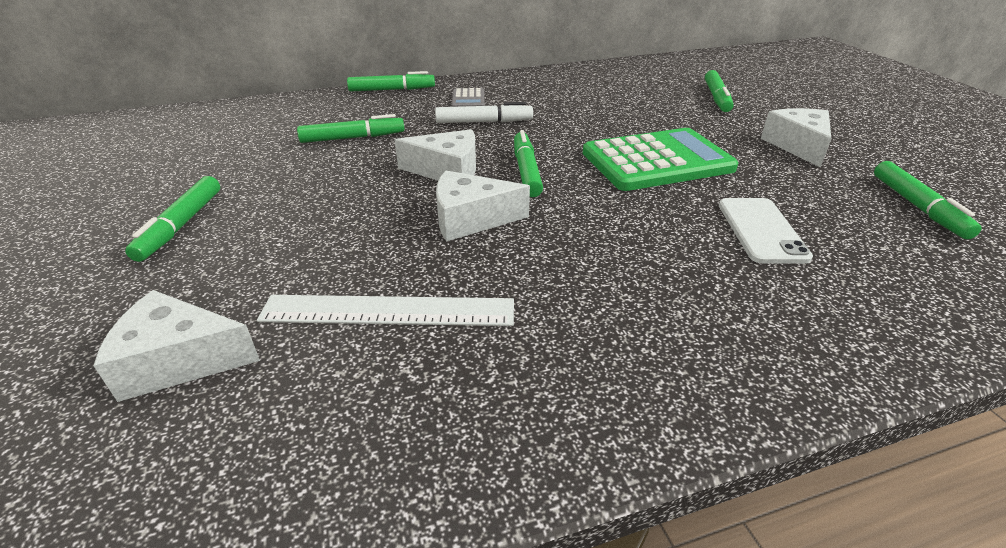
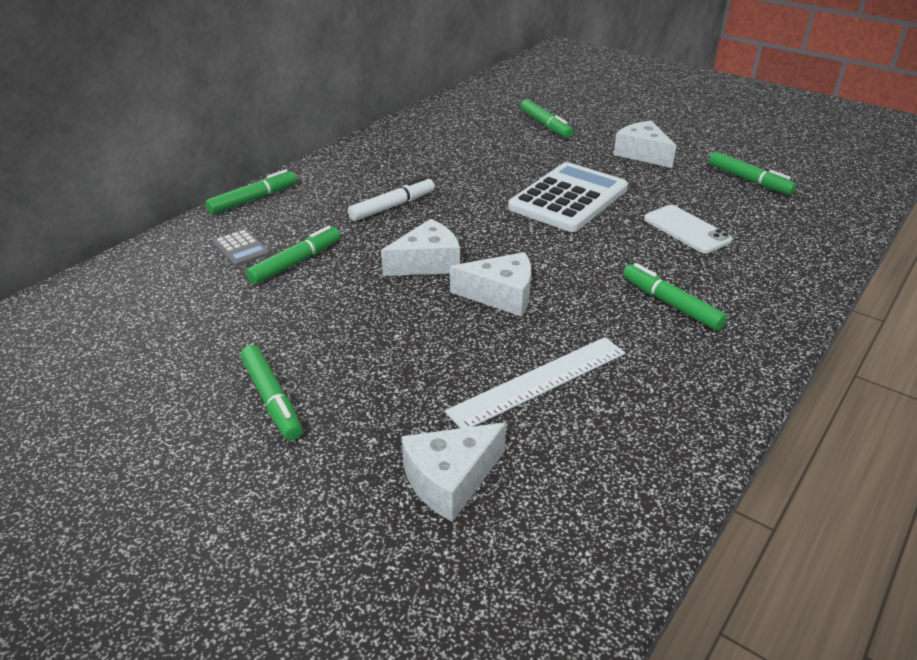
camera: 35 degrees left, 0 degrees up
white cheese [436,171,530,241] -> white cheese turned 135 degrees counterclockwise [450,252,531,316]
grey calculator [452,88,485,107] -> grey calculator moved to [213,229,270,267]
green marker [514,130,543,197] -> green marker moved to [623,263,727,331]
green calculator [583,128,738,191] -> white calculator [508,162,628,232]

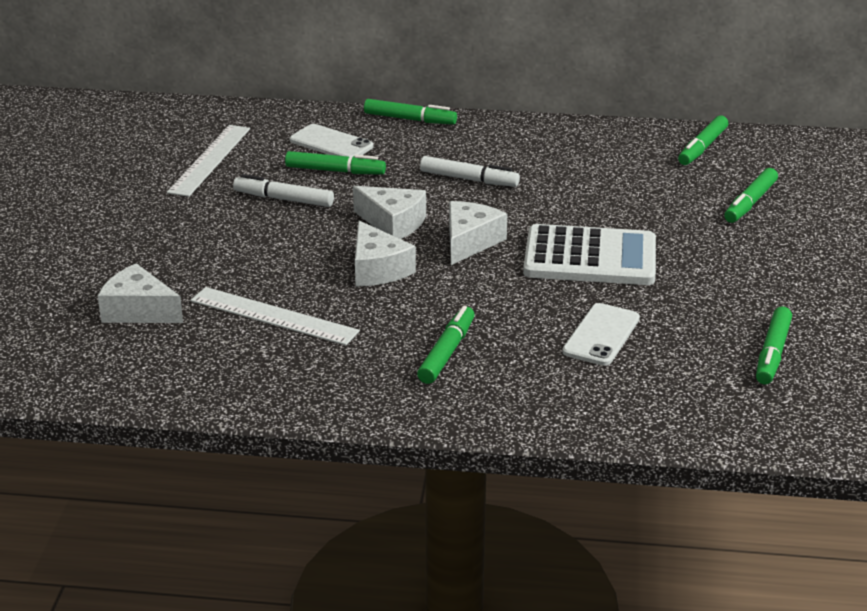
camera: 60 degrees right, 5 degrees down
grey calculator [213,229,270,267] -> white phone [290,124,374,158]
green marker [241,345,303,441] -> green marker moved to [678,115,728,165]
white cheese [614,121,676,168] -> white cheese moved to [449,201,507,265]
none -> white ruler [167,125,250,197]
none -> white marker [233,174,334,207]

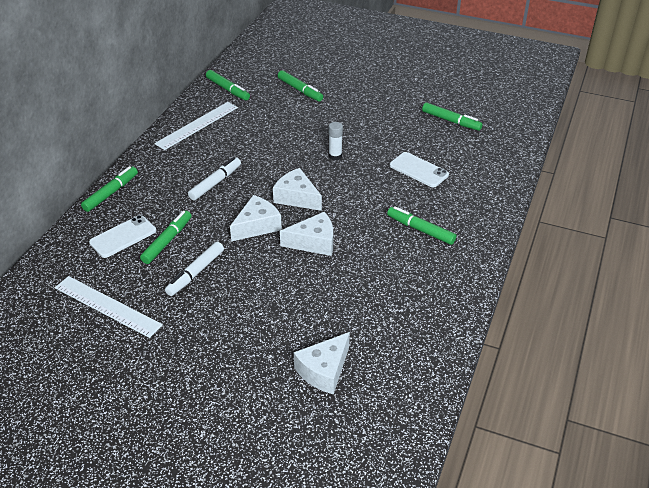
camera: 75 degrees left, 10 degrees up
white ruler [190,287,360,345] -> white ruler moved to [154,102,238,150]
white calculator [523,224,656,285] -> white glue stick [329,122,343,160]

